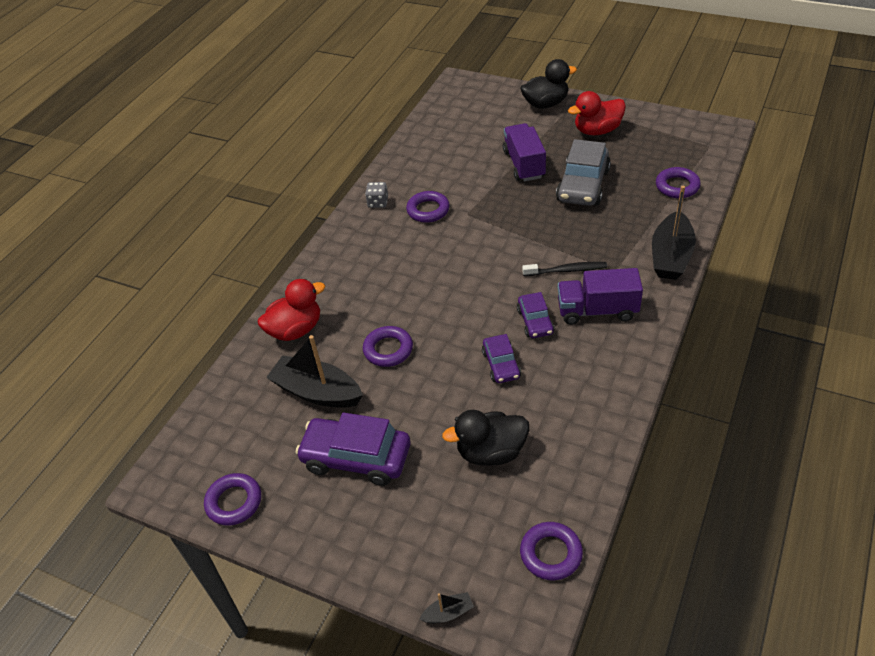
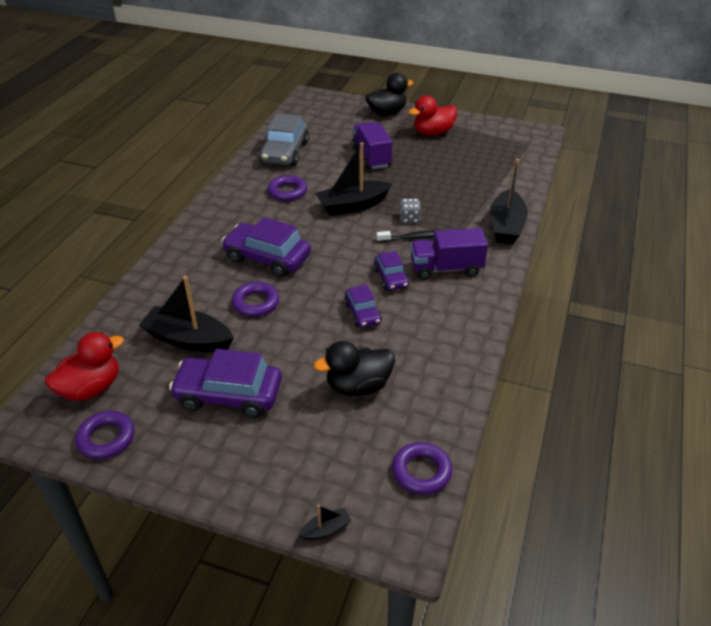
camera: 10 degrees left, 5 degrees down
red duck [258,279,325,341] -> red duck moved to [45,332,124,401]
grey dice [365,182,388,208] -> grey dice moved to [400,199,421,223]
grey car [556,139,611,206] -> grey car moved to [259,113,309,166]
purple ring [656,167,701,198] -> none
none -> purple car [222,217,311,277]
none -> black boat [315,142,392,216]

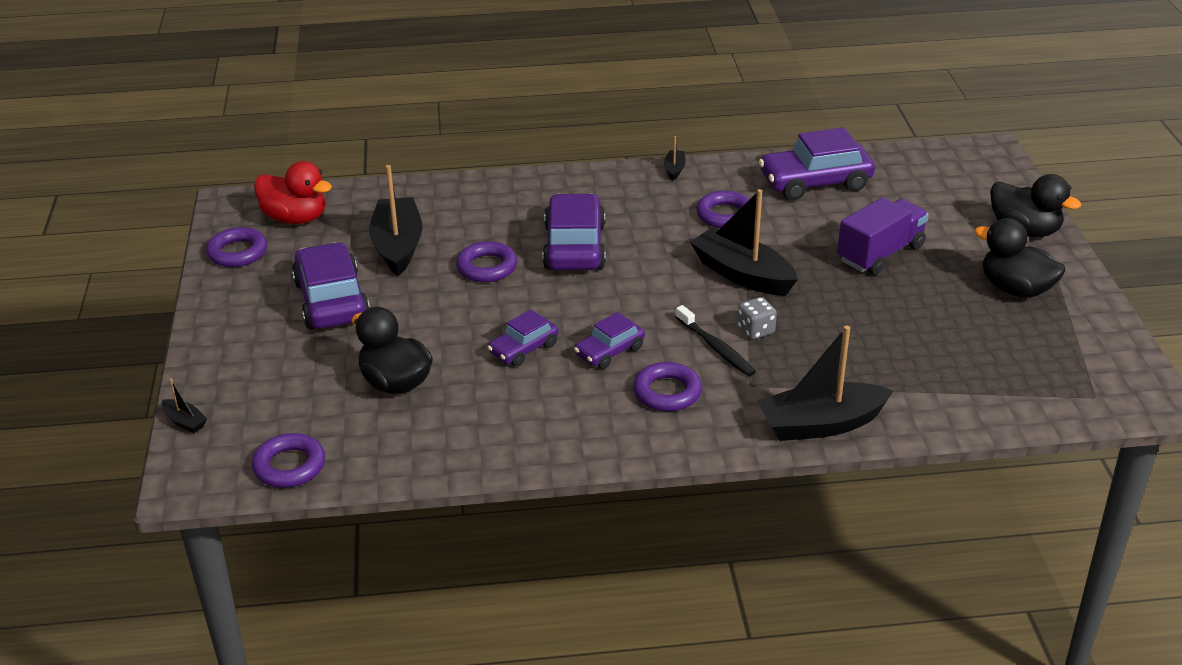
camera: 65 degrees right, 5 degrees down
grey car [259,113,309,166] -> purple car [759,127,875,200]
red duck [408,96,457,136] -> black duck [974,218,1066,298]
purple truck [410,228,488,280] -> purple ring [633,362,702,411]
none -> black boat [664,136,686,181]

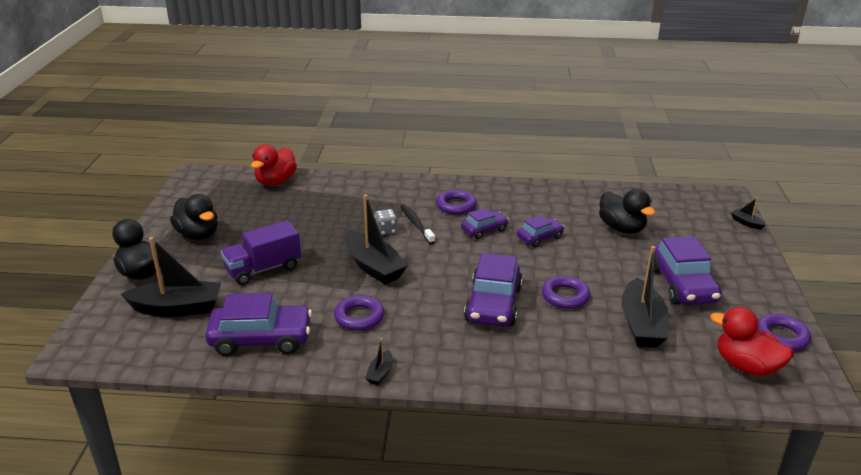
camera: 170 degrees left, 5 degrees down
purple ring [252,433,325,488] -> none
black boat [757,326,893,441] -> black boat moved to [121,237,221,317]
none -> red duck [251,144,297,186]

